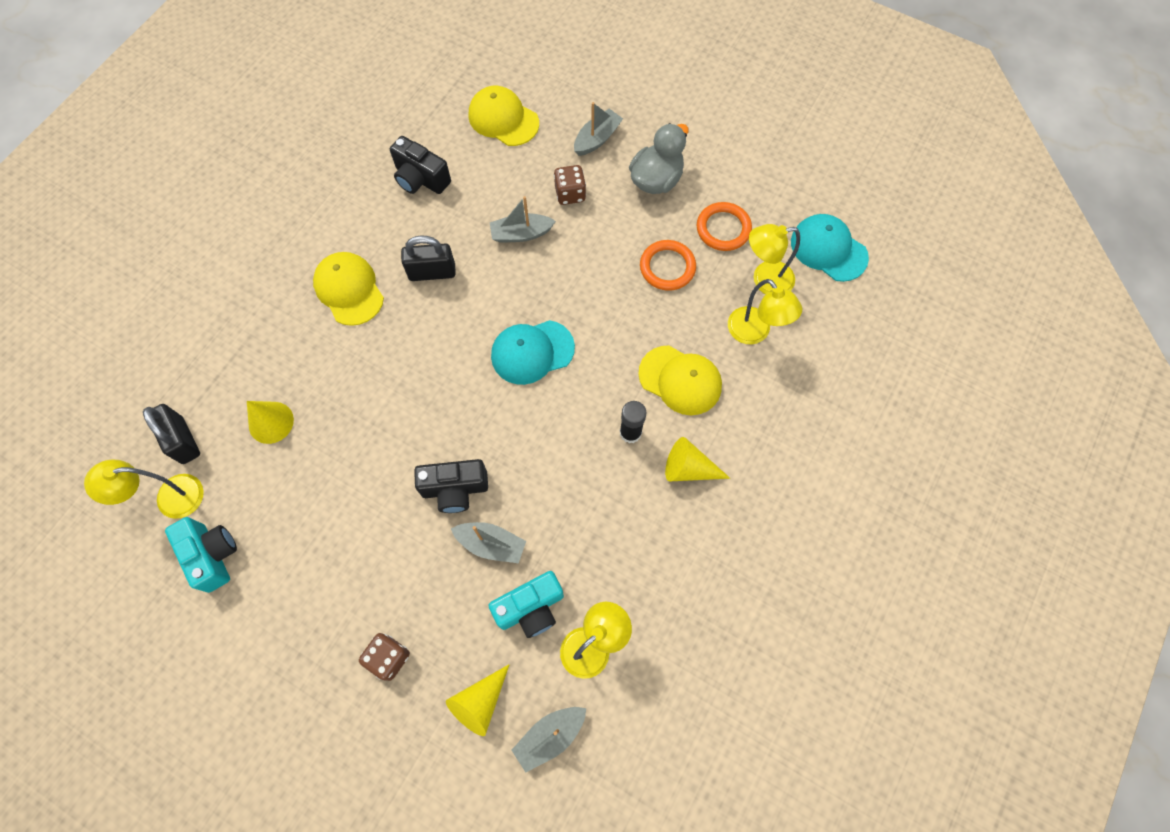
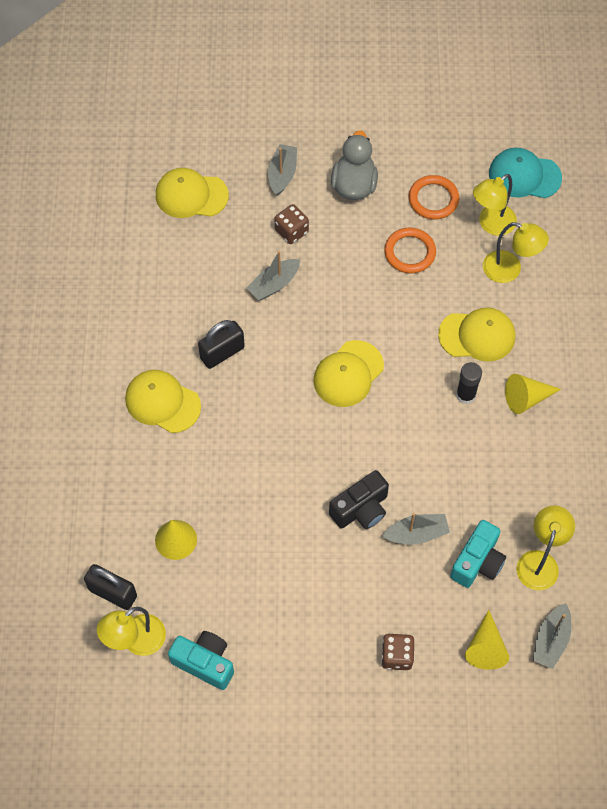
camera: 30 degrees left, 5 degrees down
black camera [390,136,451,194] -> none
turquoise cap [491,320,575,385] -> yellow cap [313,340,384,407]

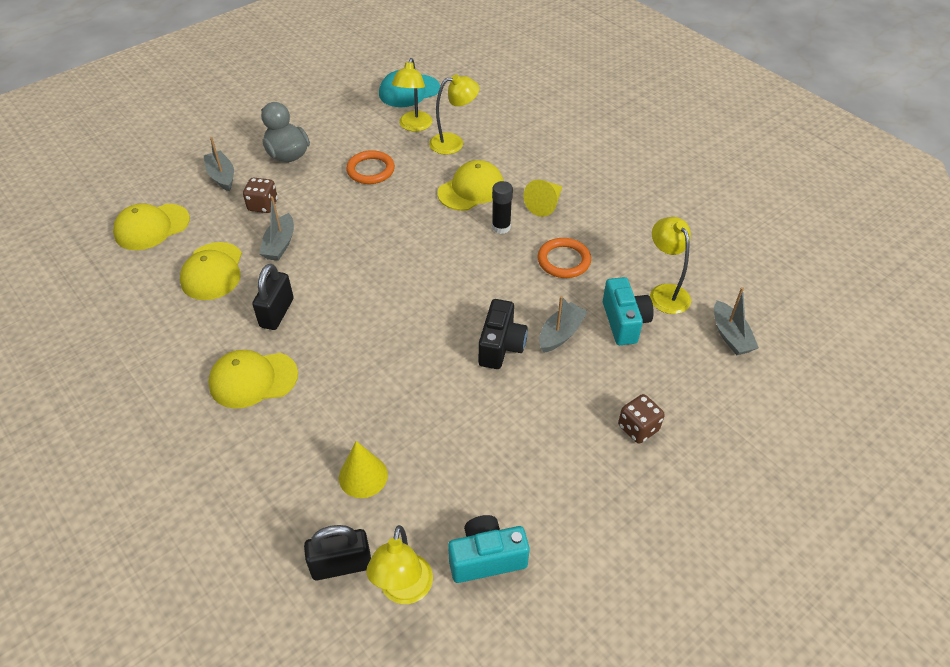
camera: 40 degrees left, 15 degrees down
yellow cap [313,340,384,407] -> yellow cap moved to [180,242,242,300]
orange ring [408,175,459,219] -> orange ring moved to [538,238,591,278]
yellow cone [465,609,509,670] -> none

